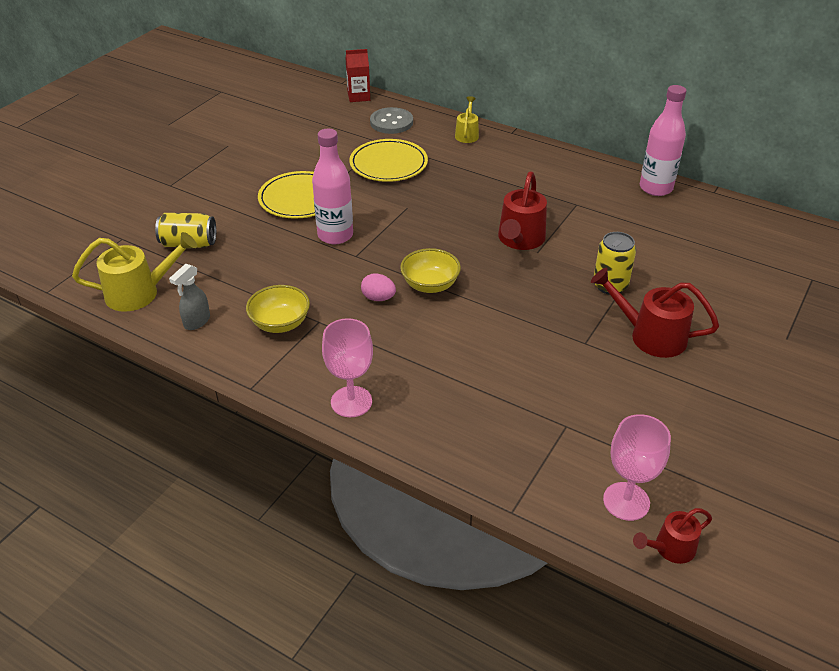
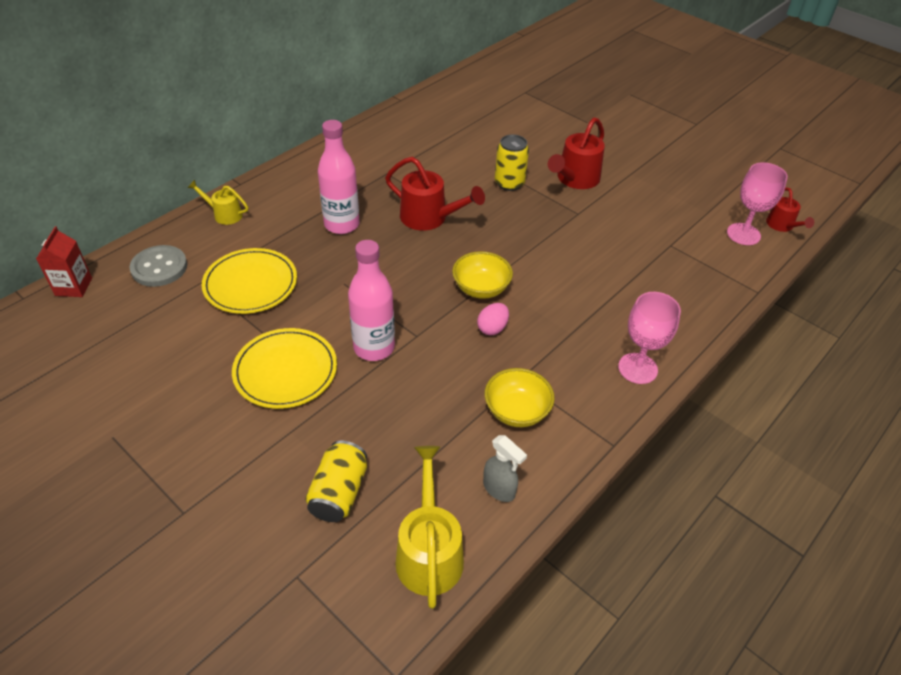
camera: 80 degrees left, 5 degrees up
pink bottle [640,85,686,196] -> pink bottle moved to [318,120,360,234]

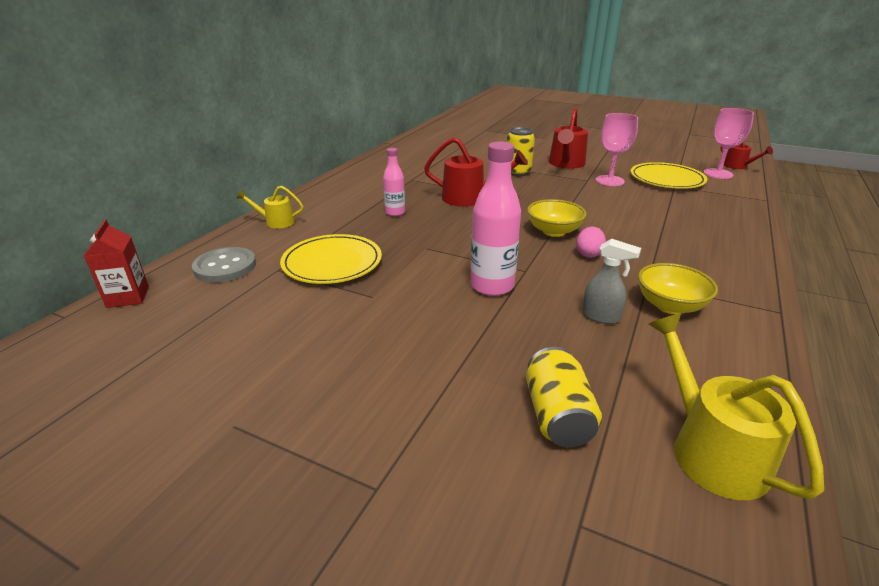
camera: 15 degrees left, 15 degrees down
yellow plate [232,328,337,409] -> yellow plate moved to [630,162,707,189]
pink bottle [318,120,360,234] -> pink bottle [383,148,405,216], size x0.58
grey spray bottle [483,435,527,502] -> grey spray bottle moved to [582,239,641,324]
pink goblet [618,292,681,384] -> pink goblet moved to [596,113,638,186]

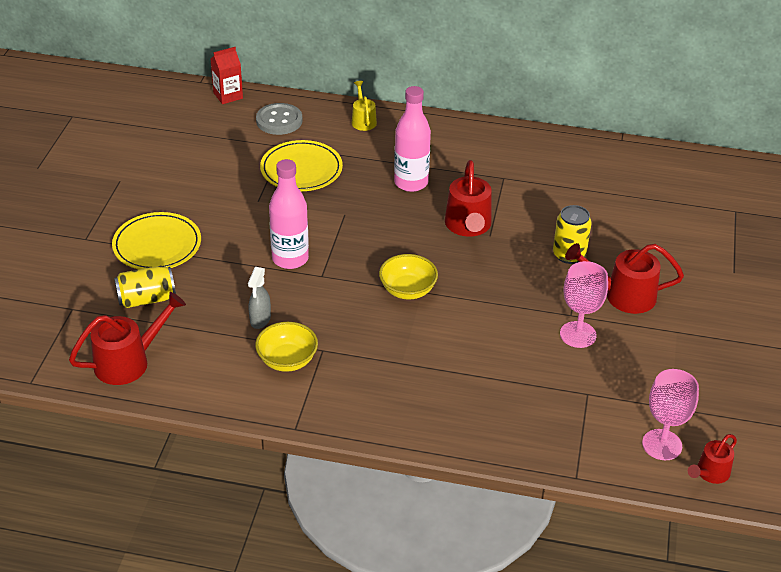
camera: 75 degrees right, 10 degrees up
pink bottle [383,148,405,216] -> pink bottle [394,86,431,192], size x1.71
pink egg [576,227,606,258] -> none
yellow plate [630,162,707,189] -> yellow plate moved to [112,212,201,269]
yellow watering can [649,314,824,500] -> red watering can [69,292,186,385]

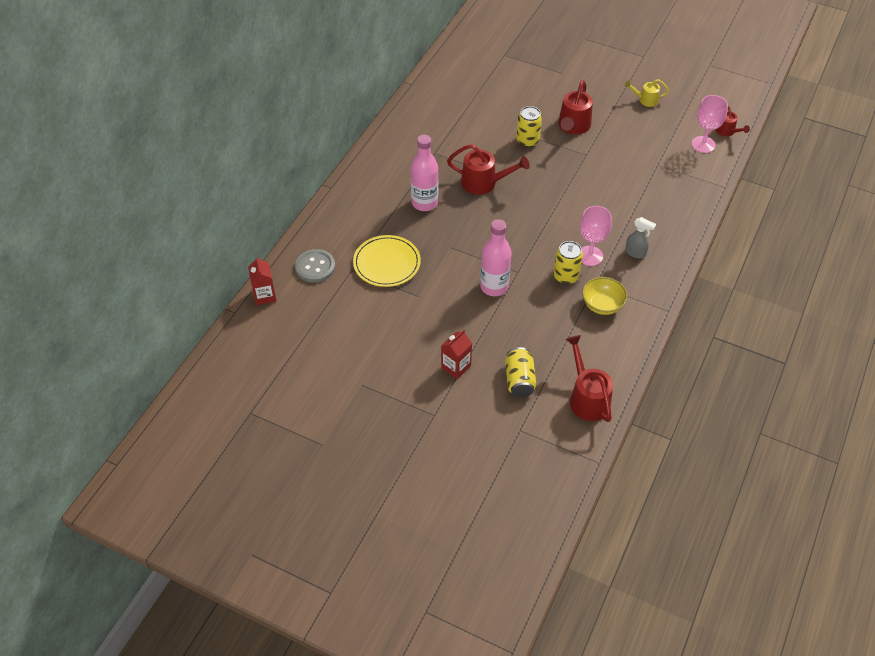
camera: 75 degrees left, 10 degrees up
yellow plate [112,212,201,269] -> red carton [441,330,472,379]
grey spray bottle [248,267,271,329] -> grey spray bottle moved to [625,217,656,258]
yellow watering can [352,81,377,131] -> yellow watering can moved to [624,79,669,107]
yellow bowl [379,254,438,299] -> none
pink goblet [560,261,608,348] -> pink goblet moved to [580,206,612,266]
none -> yellow can [553,241,583,284]

